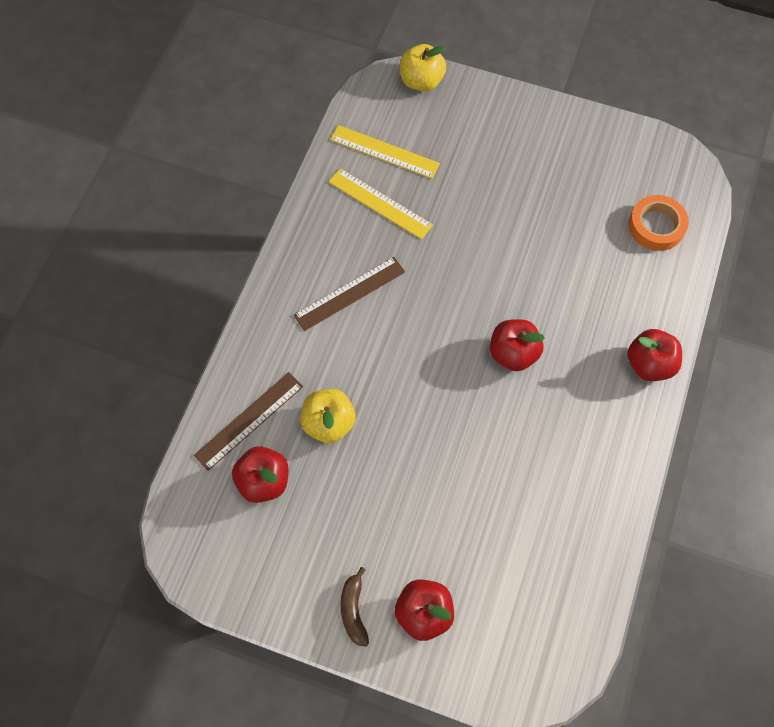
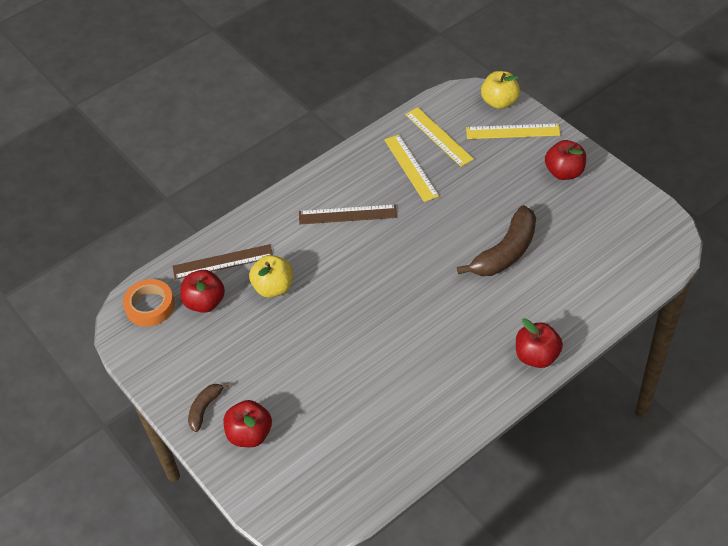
camera: 35 degrees right, 15 degrees down
red apple [490,319,545,371] -> red apple moved to [545,140,586,180]
orange tape [629,195,689,251] -> orange tape moved to [123,279,175,327]
none -> brown banana [457,205,536,276]
none -> yellow ruler [466,124,560,139]

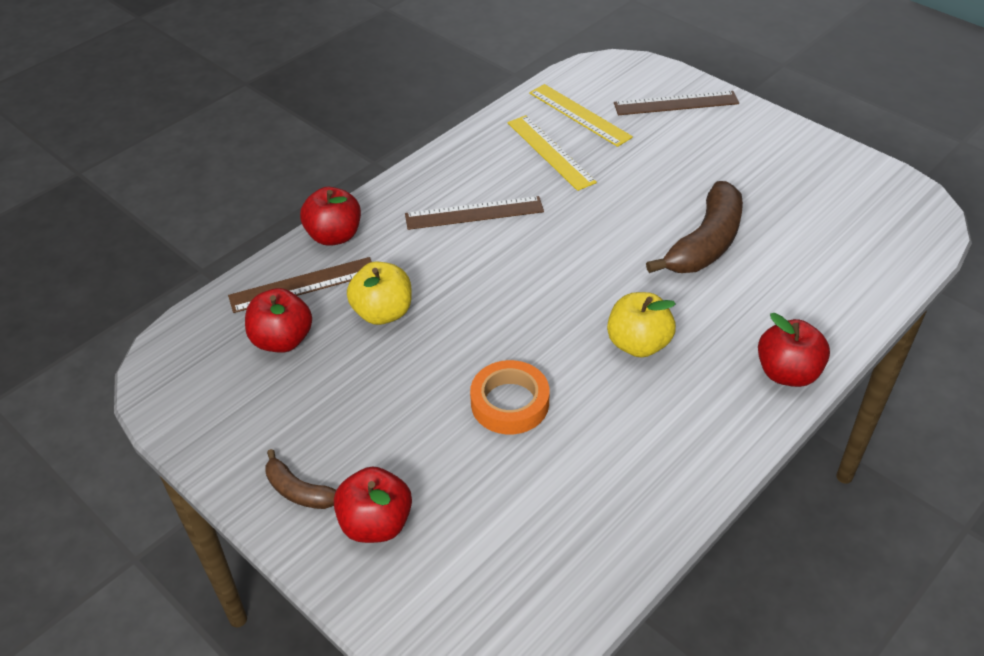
camera: 10 degrees left, 5 degrees down
orange tape [123,279,175,327] -> orange tape moved to [470,360,549,434]
brown banana [188,382,230,432] -> brown banana turned 75 degrees counterclockwise [265,449,336,509]
yellow ruler [466,124,560,139] -> brown ruler [614,91,739,115]
yellow apple [481,71,520,109] -> yellow apple moved to [607,292,676,358]
red apple [545,140,586,180] -> red apple moved to [300,187,361,246]

